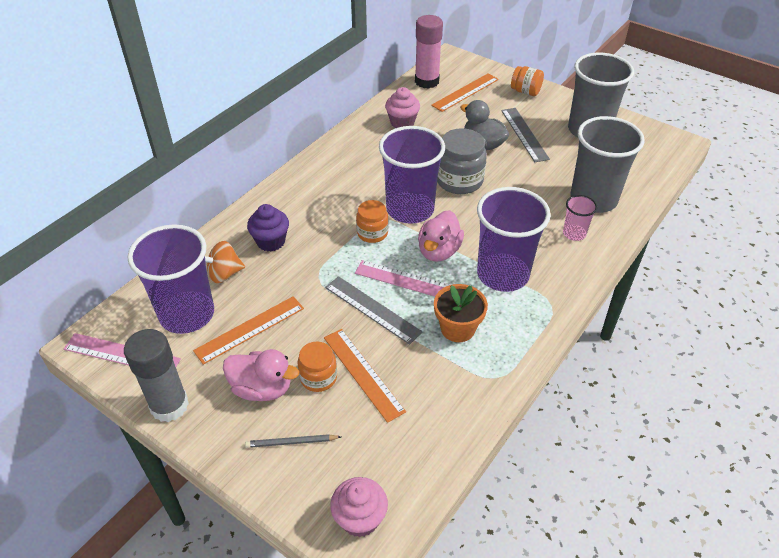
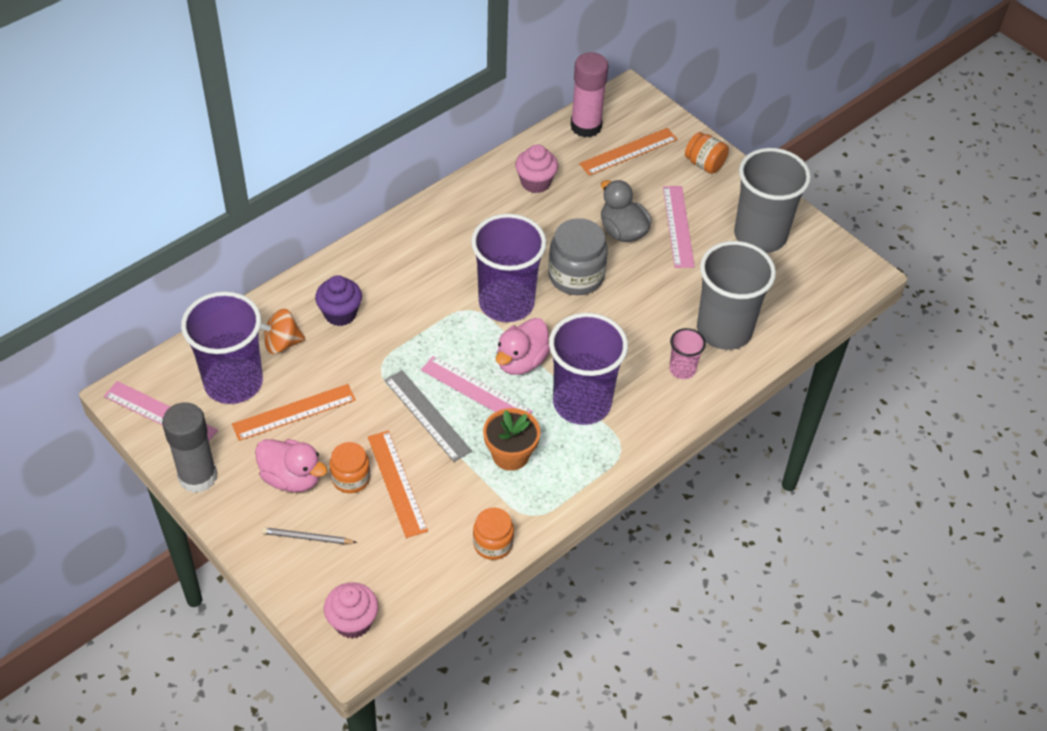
camera: 10 degrees right, 5 degrees up
orange jar [356,200,388,243] -> orange jar moved to [473,507,514,560]
grey ruler [501,108,550,162] -> pink ruler [663,186,695,268]

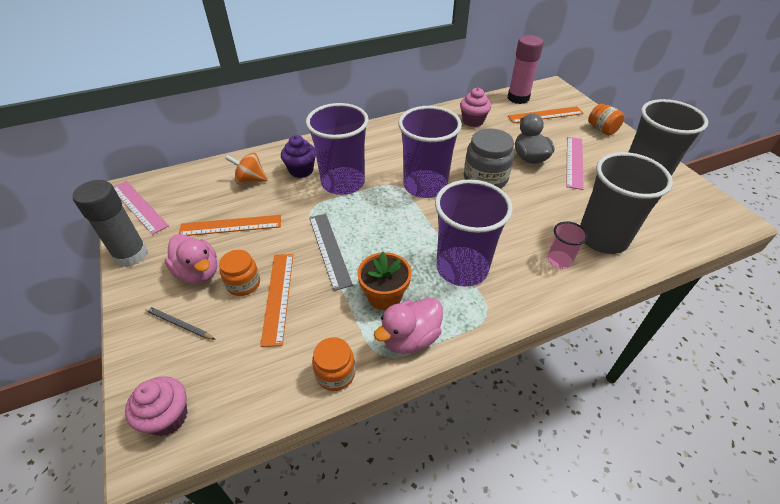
camera: 20 degrees right, 5 degrees down
purple cup [181,291,263,404] -> purple cup moved to [306,103,369,195]
pink ruler [421,356,533,414] -> none
pink duck [496,318,550,375] -> pink duck moved to [374,297,443,354]

